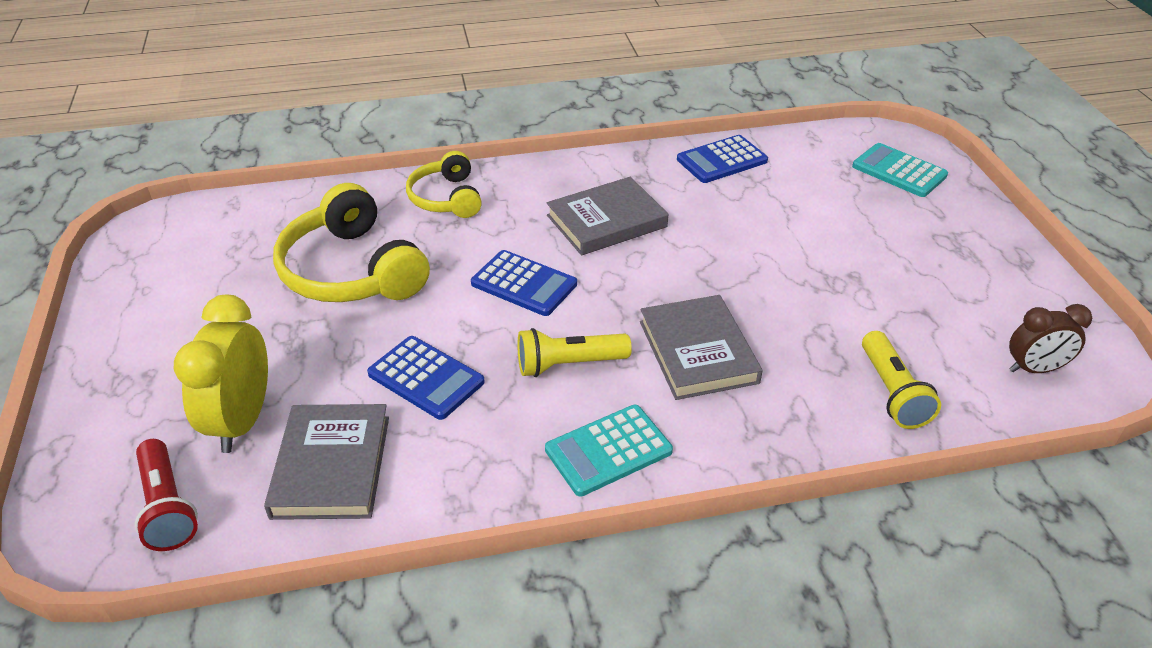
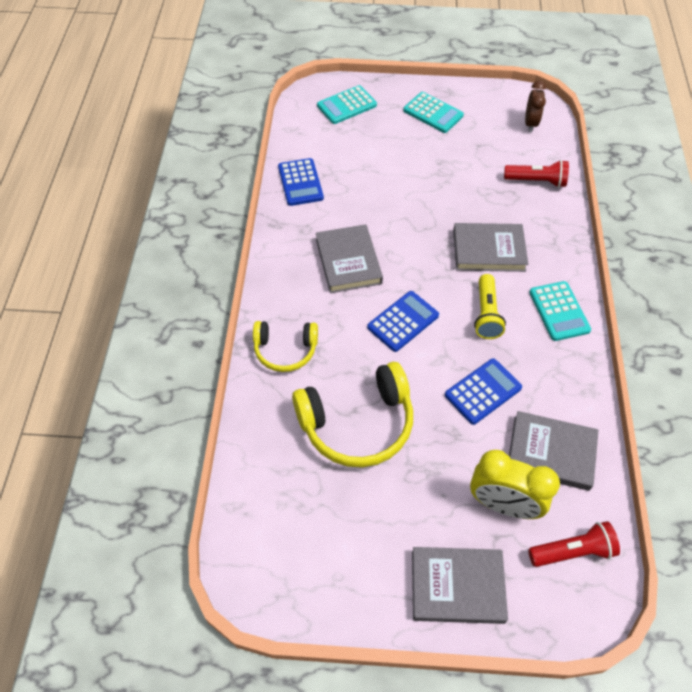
camera: 75 degrees left, 15 degrees up
yellow flashlight [862,331,941,429] -> red flashlight [504,160,569,188]
none -> turquoise calculator [403,92,464,133]
none -> grey book [412,547,508,624]

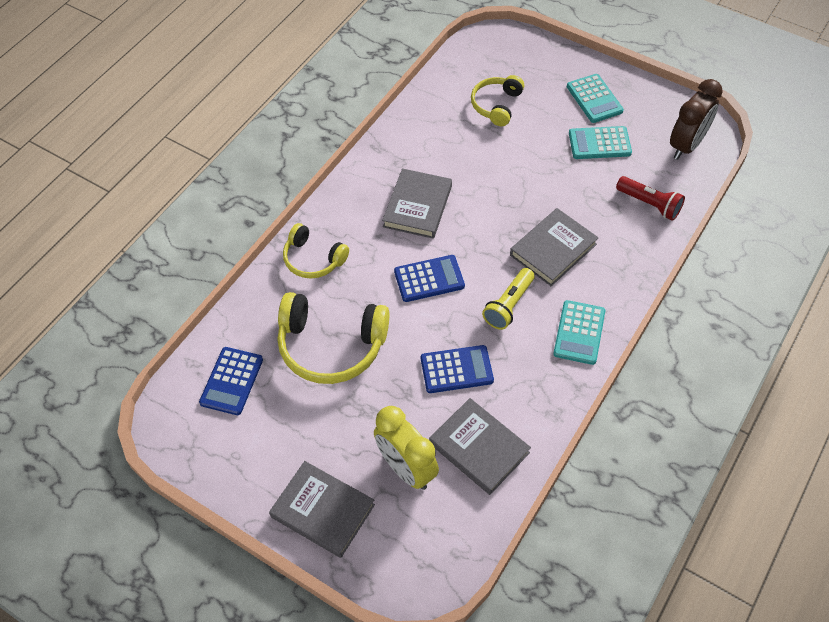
camera: 30 degrees right, 0 degrees up
blue calculator [278,158,324,206] -> blue calculator moved to [199,347,263,415]
turquoise calculator [317,85,377,124] -> turquoise calculator moved to [569,126,632,159]
grey book [453,223,528,272] -> grey book turned 75 degrees counterclockwise [510,208,599,286]
brown clock [525,81,546,132] -> brown clock [670,79,723,160], size x1.57
red flashlight [528,521,620,567] -> none
none -> yellow headphones [471,75,524,126]

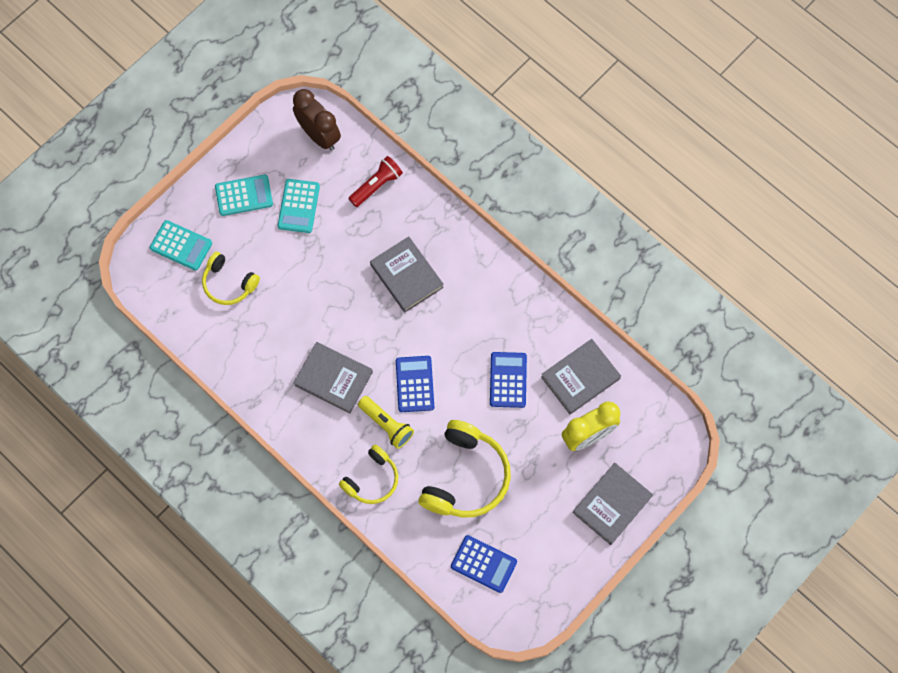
camera: 80 degrees left, 15 degrees up
yellow flashlight [482,268,535,330] -> yellow flashlight moved to [358,396,414,449]
turquoise calculator [553,300,605,365] -> turquoise calculator moved to [150,220,212,271]

